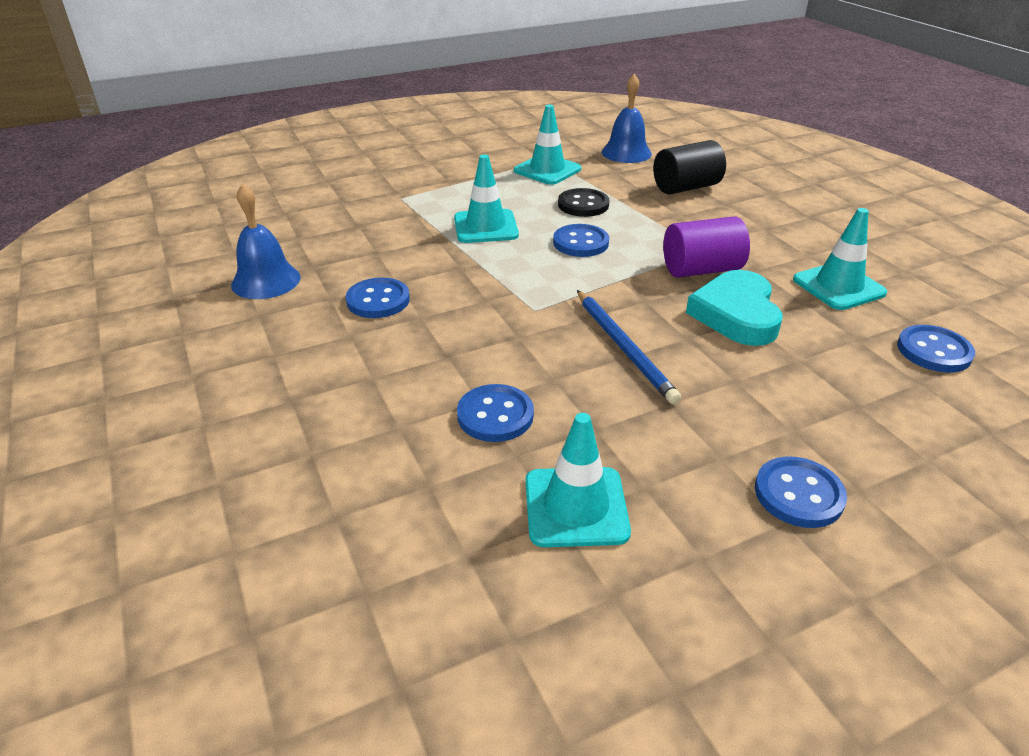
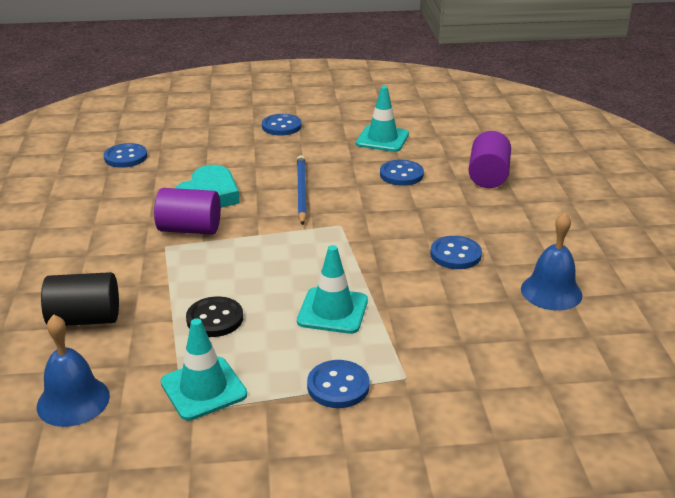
camera: 160 degrees left, 5 degrees down
blue button [553,224,609,257] -> blue button moved to [307,360,369,408]
turquoise traffic cone [793,208,887,310] -> none
none -> purple cylinder [468,131,511,188]

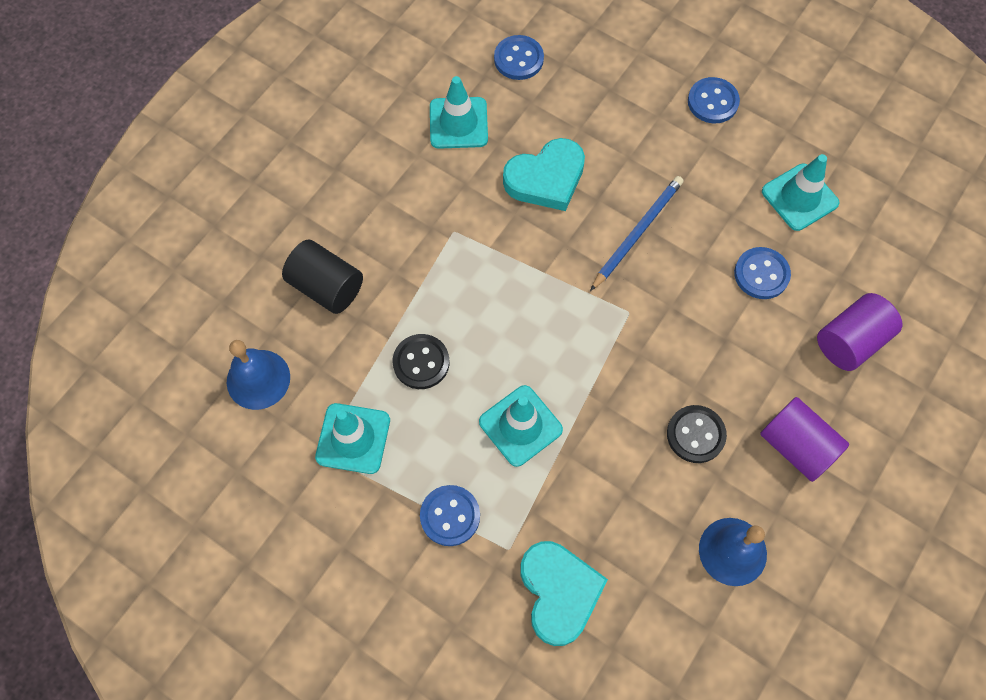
camera: 40 degrees right, 35 degrees up
purple cylinder [154,188,221,235] -> purple cylinder moved to [760,397,849,482]
blue button [430,236,482,269] -> black button [667,405,727,463]
none -> turquoise traffic cone [430,76,488,149]
none -> turquoise heart [520,541,608,646]

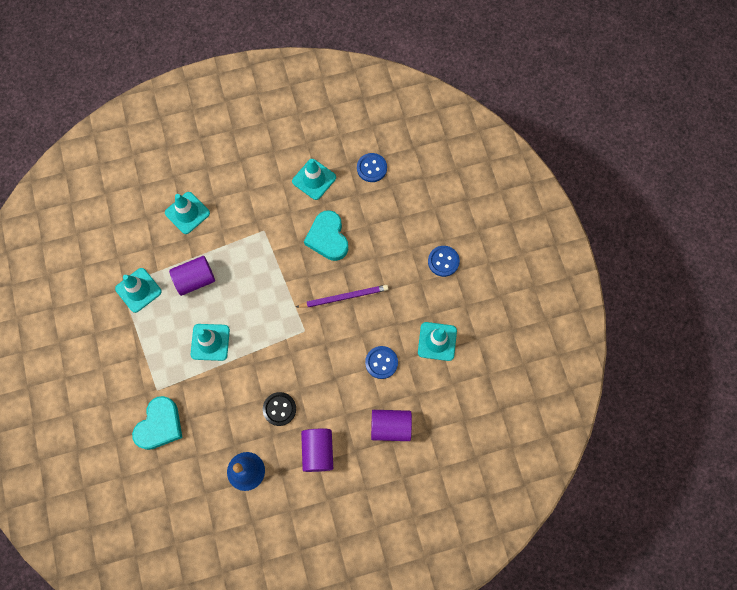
camera: 40 degrees right, 5 degrees up
blue bell [227,340,290,410] -> none
black cylinder [282,239,363,314] -> turquoise traffic cone [165,192,210,234]
black button [393,334,450,389] -> purple cylinder [169,256,215,296]
blue button [420,485,480,546] -> none
turquoise heart [503,138,585,211] -> turquoise heart turned 60 degrees clockwise [304,210,348,261]
blue pencil [590,176,683,291] -> purple pencil [296,285,389,308]

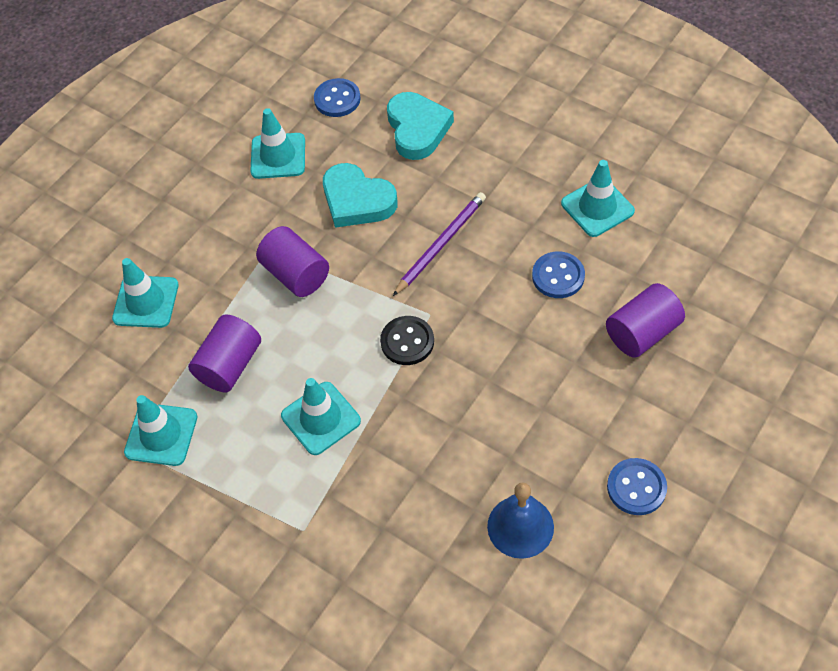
camera: 35 degrees left, 15 degrees down
turquoise heart [132,396,182,450] -> turquoise heart moved to [387,92,454,160]
black button [263,392,296,426] -> black button moved to [380,316,434,365]
purple cylinder [301,429,333,472] -> purple cylinder moved to [256,226,329,297]
blue button [428,246,460,277] -> blue button moved to [607,458,667,515]

